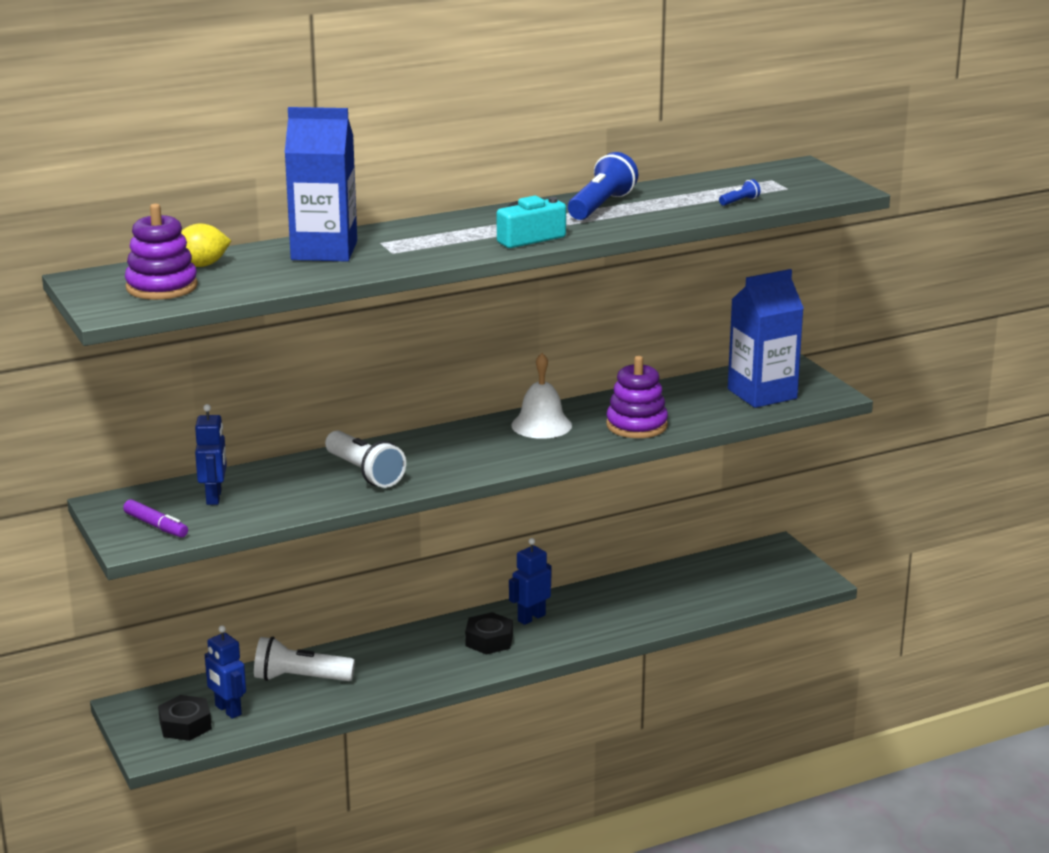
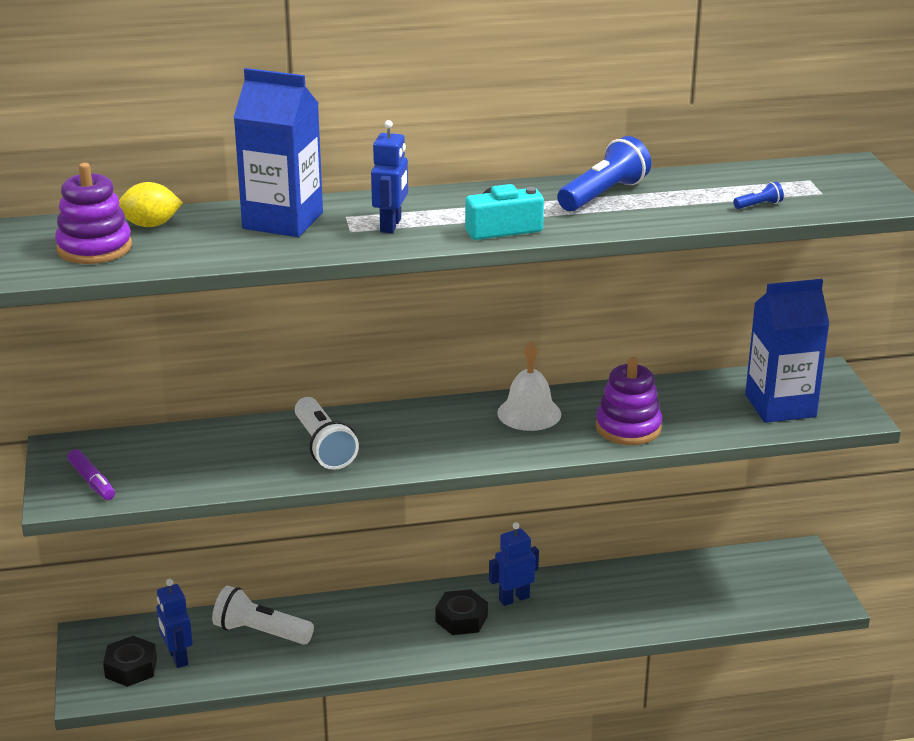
camera: 15 degrees right, 5 degrees up
blue robot [195,404,227,505] -> blue robot moved to [371,120,408,233]

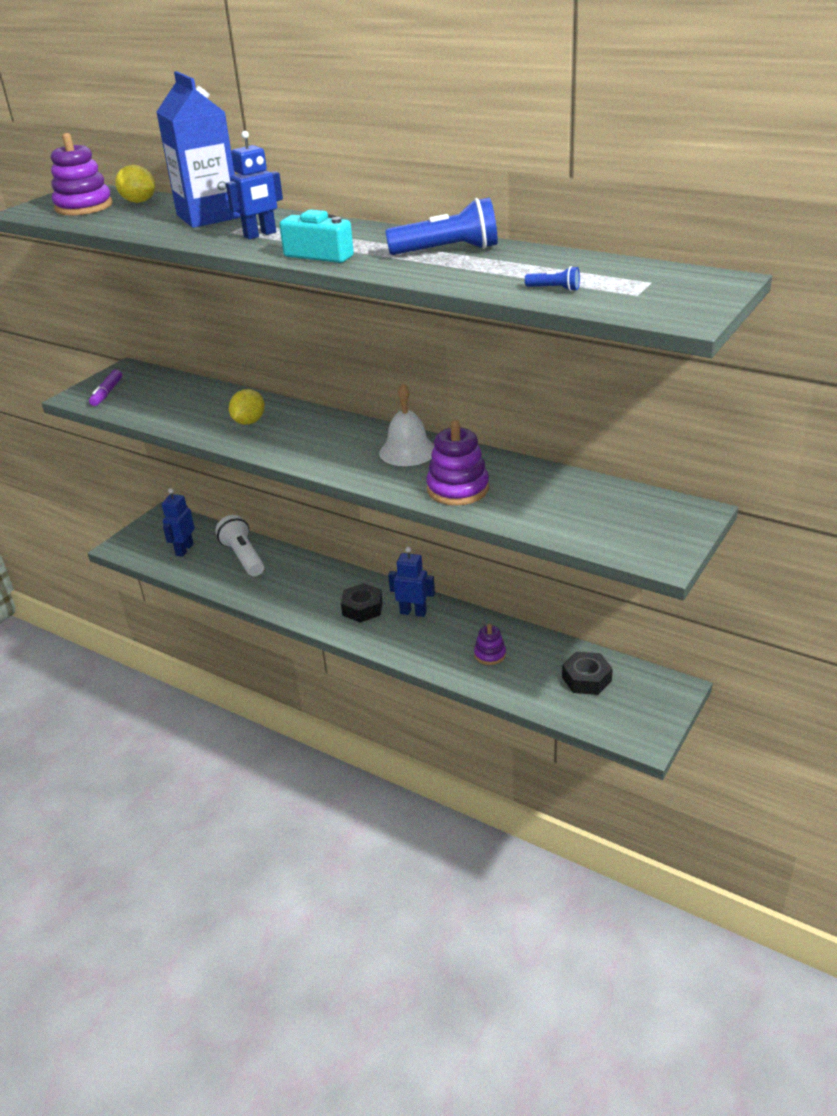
camera: 45 degrees right, 5 degrees up
black nut [103,636,157,687] -> black nut moved to [562,652,613,695]
white flashlight [295,397,359,470] -> yellow lemon [229,389,265,425]
blue carton [745,279,830,423] -> none
none -> purple stacking toy [474,624,506,665]

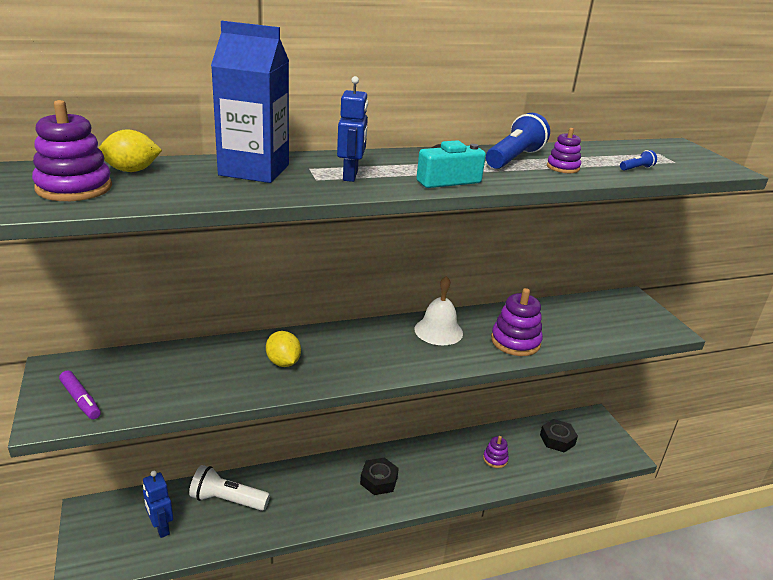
camera: 55 degrees left, 5 degrees down
blue robot [388,547,435,617] -> none
none -> purple stacking toy [547,128,581,173]

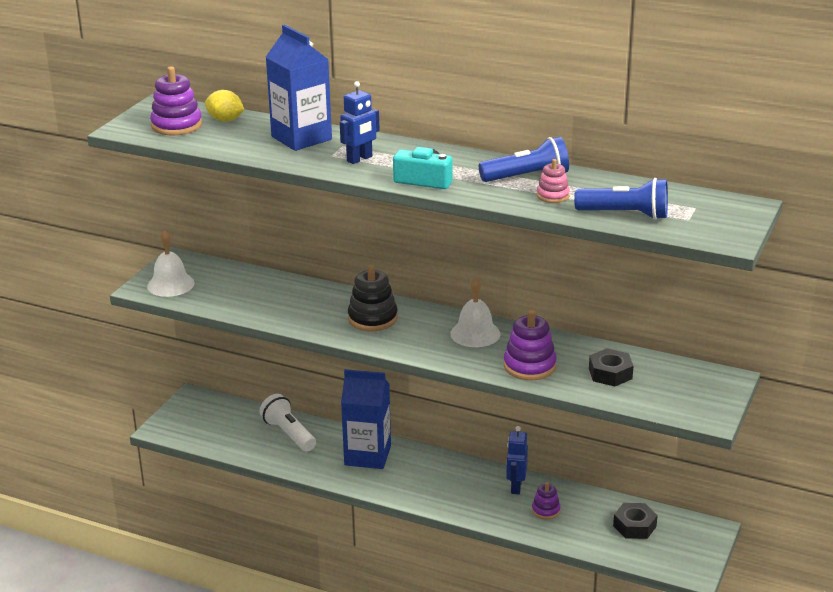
camera: 45 degrees right, 0 degrees up
purple marker [59,370,101,419] -> white bell [147,230,195,297]
blue robot [143,471,173,538] -> blue robot moved to [506,426,528,494]
yellow lemon [266,331,301,367] -> none
black nut [360,457,399,495] -> black nut moved to [589,348,633,387]
purple stacking toy [547,128,581,173] -> pink stacking toy [537,159,570,203]
blue flashlight [620,150,657,171] -> blue flashlight [574,178,668,220], size x2.26
none -> blue carton [341,369,391,469]
none -> black stacking toy [348,265,398,331]

